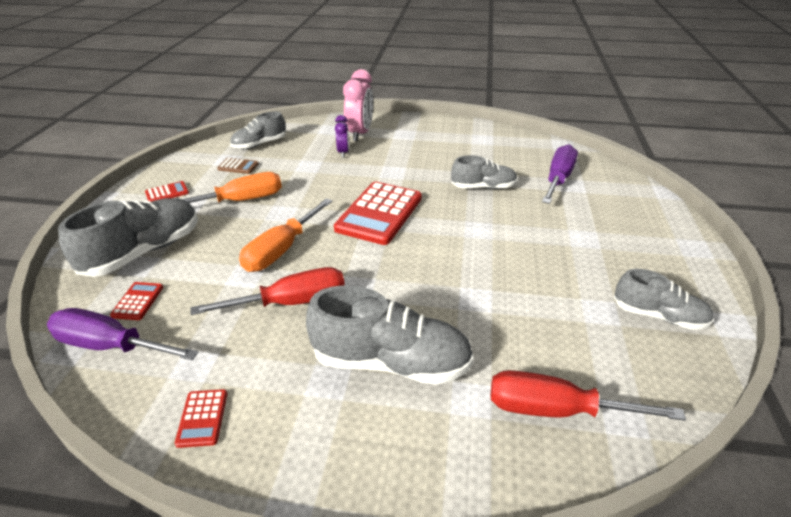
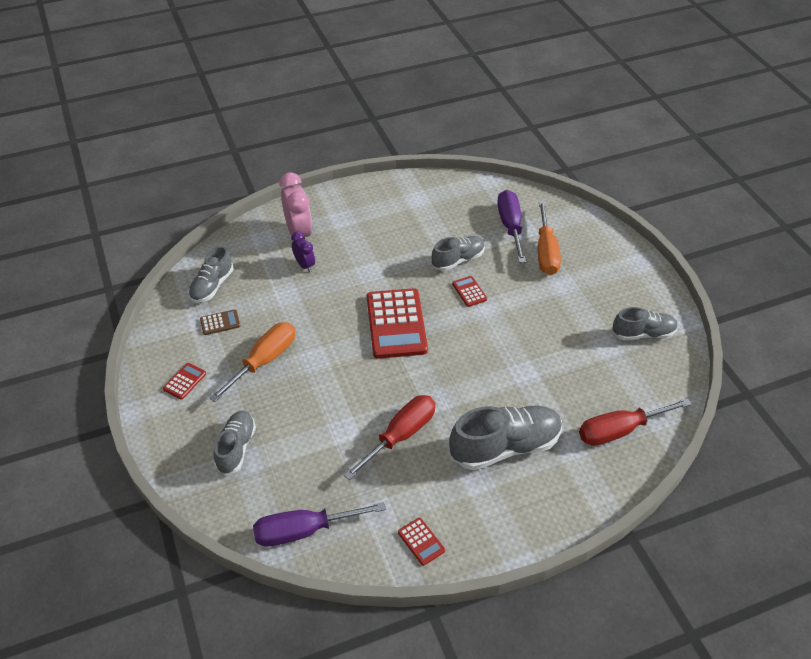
camera: 30 degrees left, 10 degrees up
grey shoe [58,198,198,277] -> grey shoe [214,410,256,475], size x0.62
red calculator [110,282,163,320] -> red calculator moved to [452,276,487,307]
orange screwdriver [239,198,333,272] -> orange screwdriver moved to [538,201,561,275]

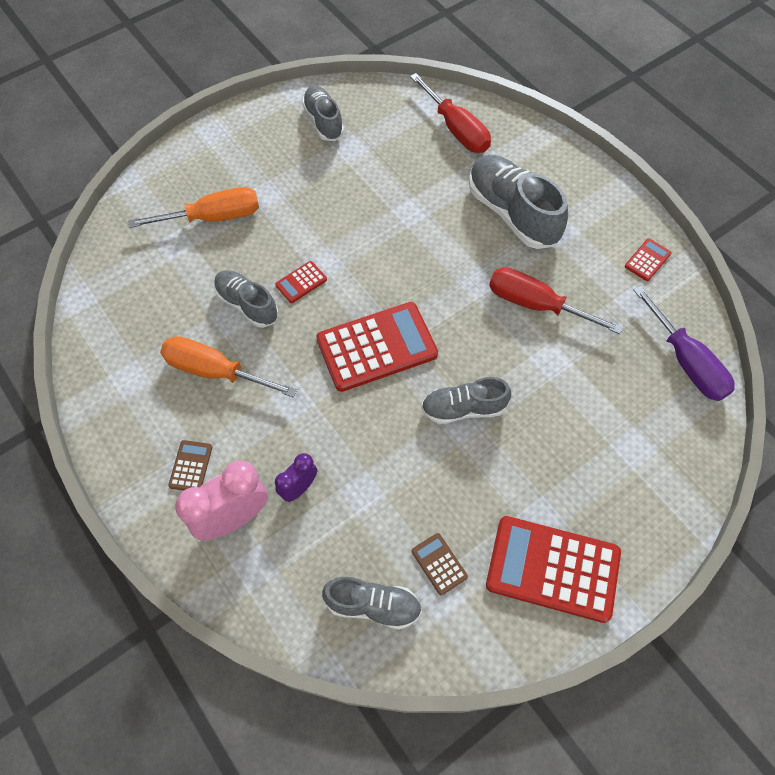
camera: 105 degrees left, 15 degrees up
red calculator [163,363,206,400] -> red calculator [486,516,621,623], size x2.27
orange screwdriver [209,322,295,402] -> orange screwdriver moved to [160,336,297,397]
grey shoe [214,410,256,475] -> grey shoe moved to [421,377,511,424]
purple screwdriver [497,190,526,263] -> none
none -> brown calculator [168,440,212,491]

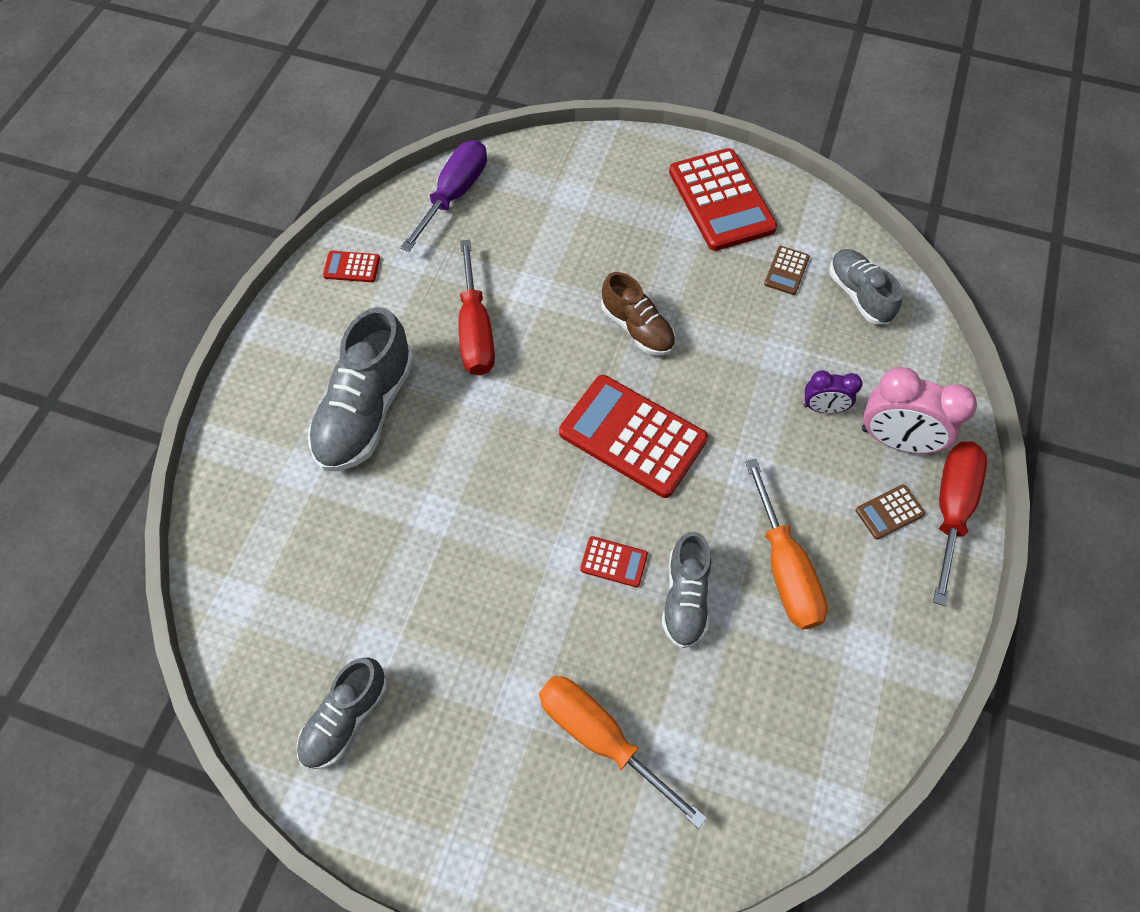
camera: 125 degrees left, 0 degrees up
red screwdriver [410,73,491,153] -> red screwdriver moved to [933,441,987,606]
grey shoe [421,377,511,424] -> brown shoe [601,272,676,356]

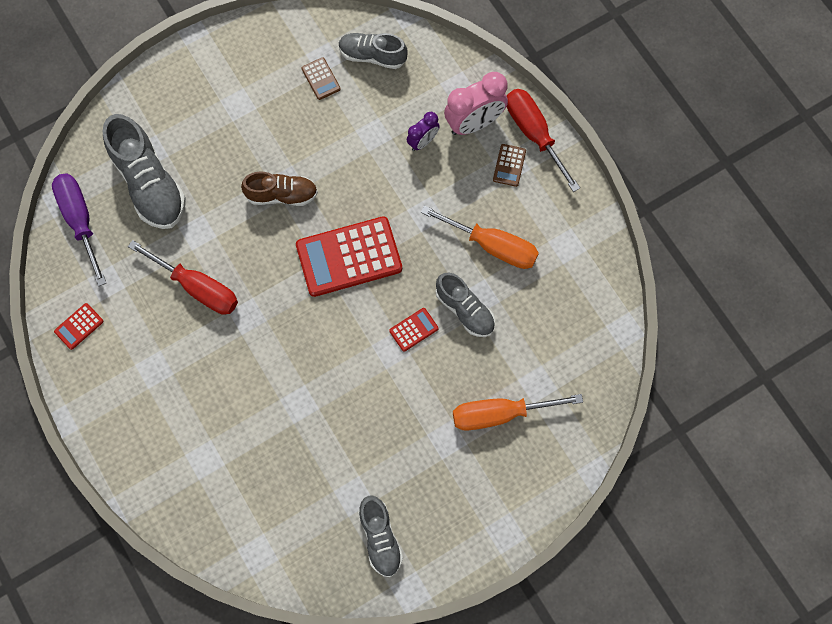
camera: 50 degrees left, 10 degrees up
grey shoe [308,307,414,471] -> grey shoe moved to [103,114,186,229]
red calculator [669,148,777,251] -> none

